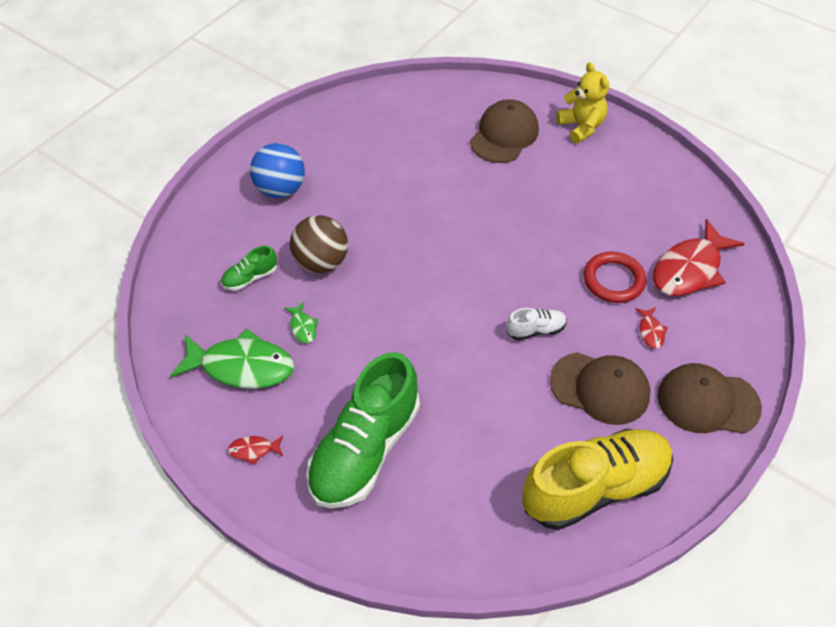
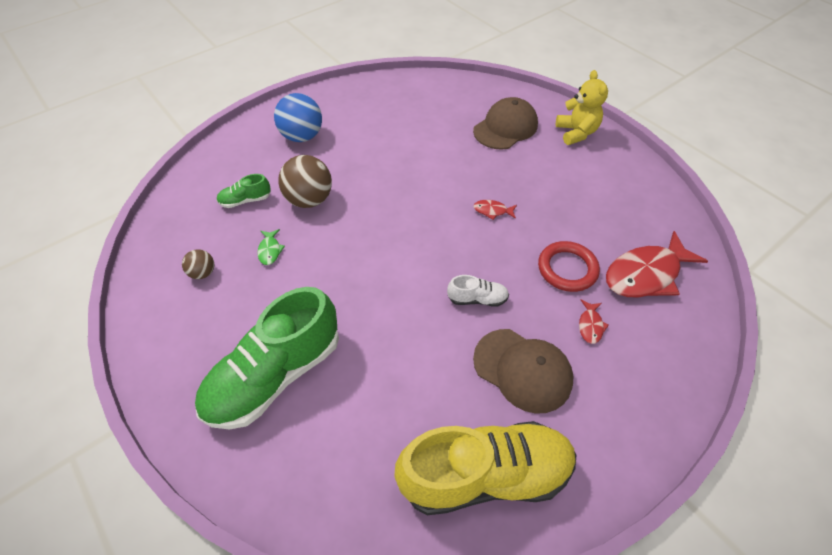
camera: 15 degrees right, 0 degrees up
green fish [170,329,294,389] -> brown ball [182,249,214,279]
red fish [228,436,283,465] -> red fish moved to [473,200,517,220]
brown cap [658,363,762,434] -> none

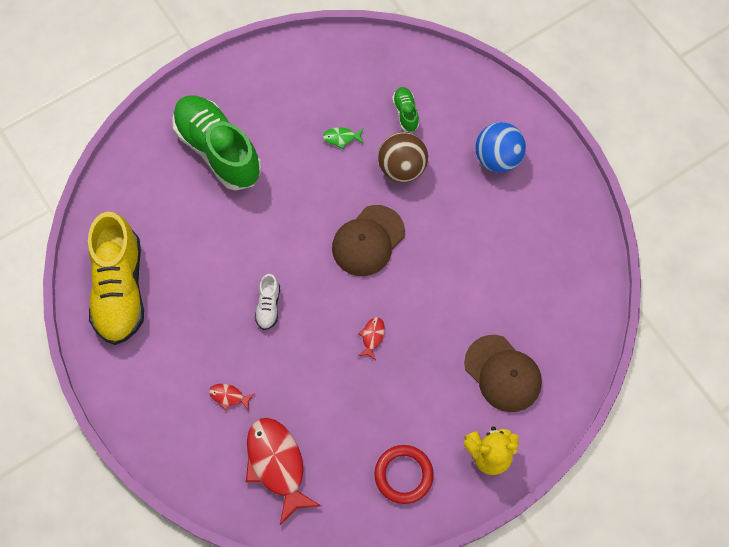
camera: 95 degrees right, 15 degrees up
brown ball [182,249,214,279] -> none
brown cap [473,329,574,414] -> brown cap moved to [332,205,405,276]
red ring [538,241,600,292] -> red ring moved to [374,445,434,504]

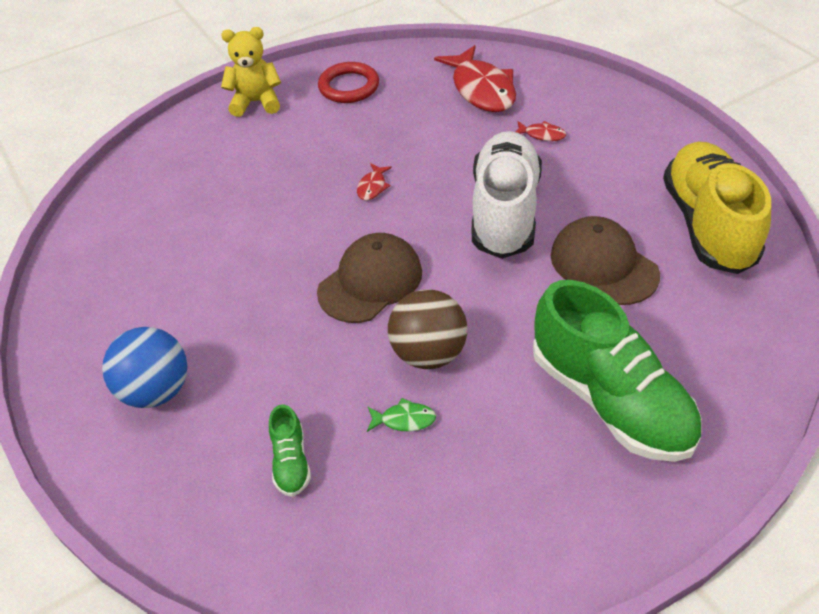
camera: 175 degrees left, 20 degrees down
white shoe [255,274,280,330] -> white shoe [472,131,542,259], size x2.33
brown ball [378,132,428,182] -> brown ball moved to [388,289,467,369]
brown cap [464,335,542,412] -> brown cap moved to [551,216,660,305]

